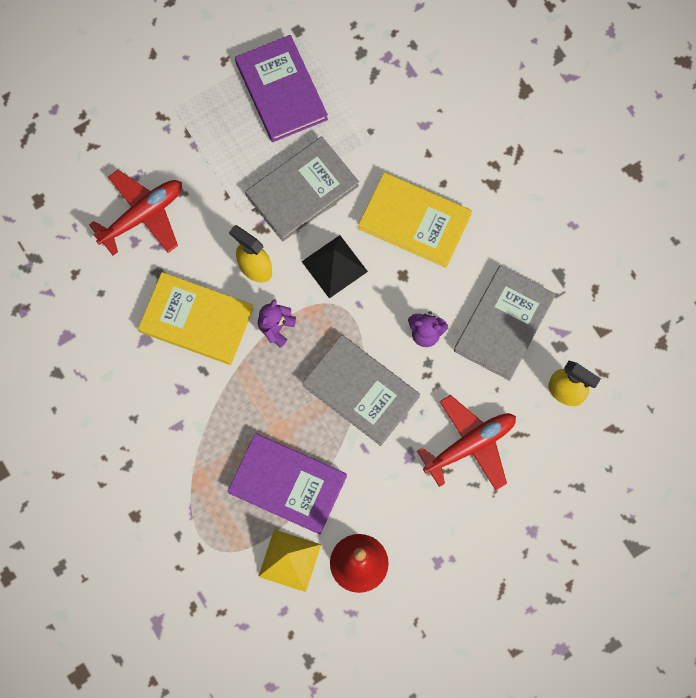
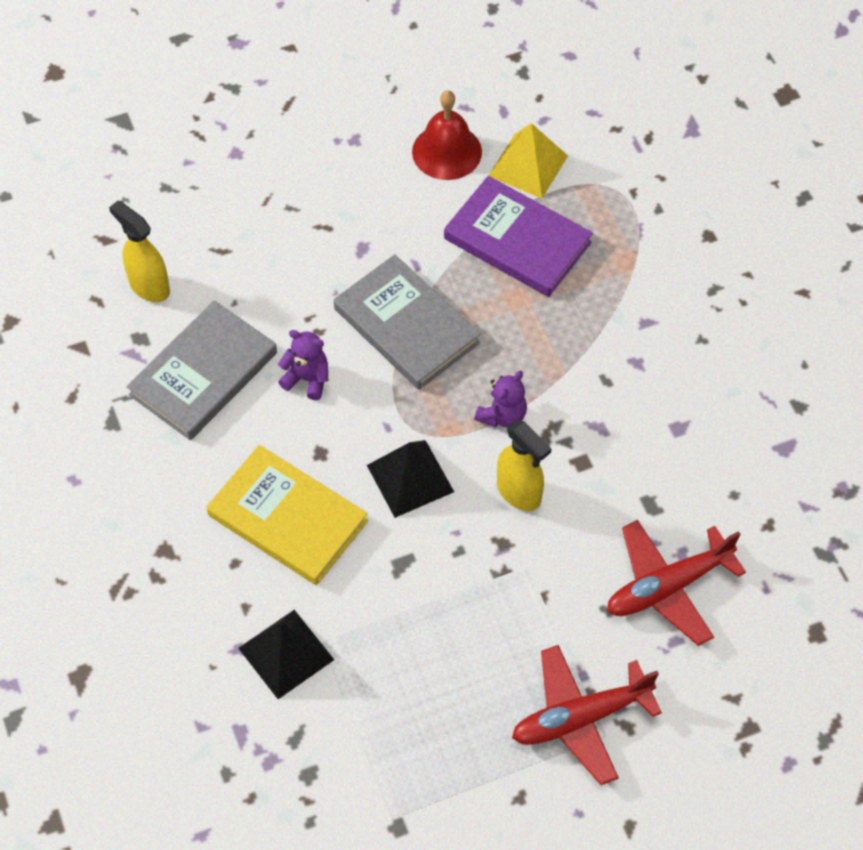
camera: 170 degrees left, 15 degrees down
yellow book [138,272,254,365] -> none
purple book [235,35,328,142] -> none
grey book [245,136,359,242] -> none
red plane [417,395,516,490] -> red plane moved to [512,645,662,785]
none -> black pyramid [238,610,334,699]

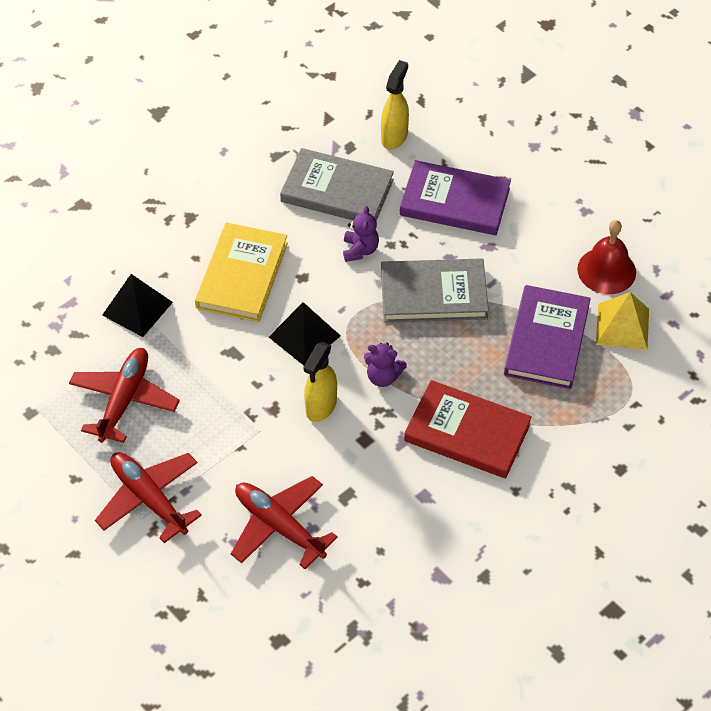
camera: 70 degrees right, 5 degrees down
grey book [334,254,480,390] -> grey book turned 60 degrees clockwise [381,258,489,323]
none -> red plane [69,348,180,443]
none -> purple book [399,160,511,235]
none -> red book [404,380,532,478]

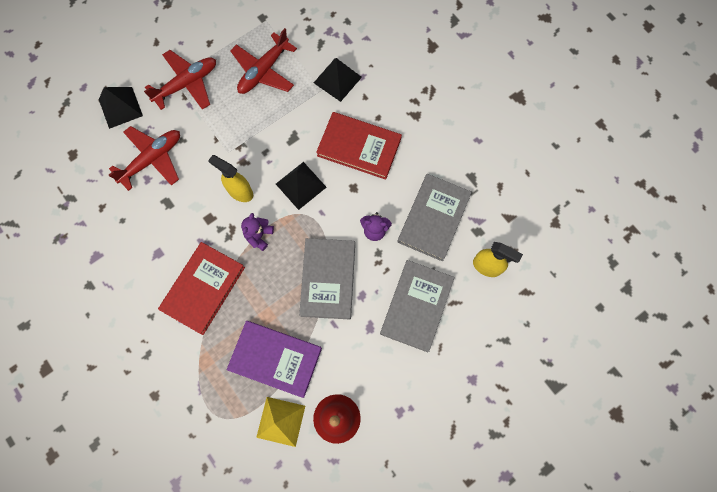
camera: 95 degrees right, 20 degrees up
red plane [69,348,180,443] -> red plane turned 105 degrees clockwise [230,28,297,94]
yellow book [195,222,288,322] -> red book [316,112,402,180]
purple book [399,160,511,235] -> grey book [380,260,454,352]
none -> black pyramid [99,87,143,129]

